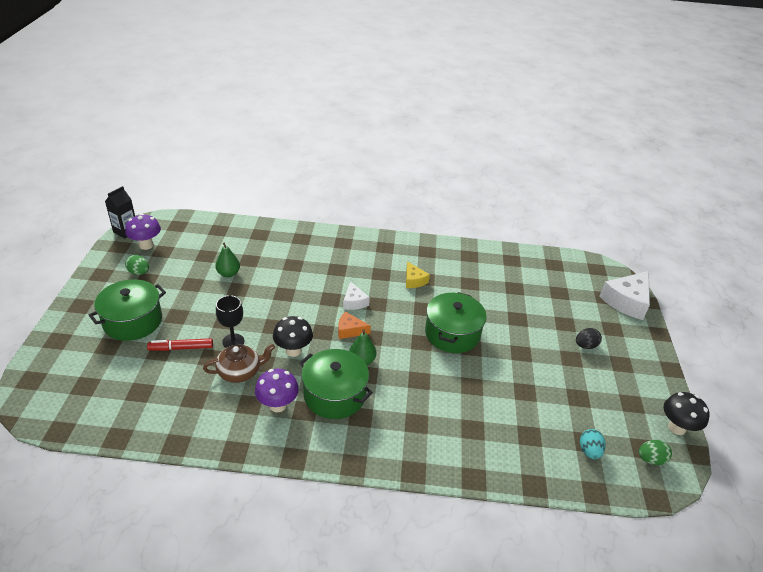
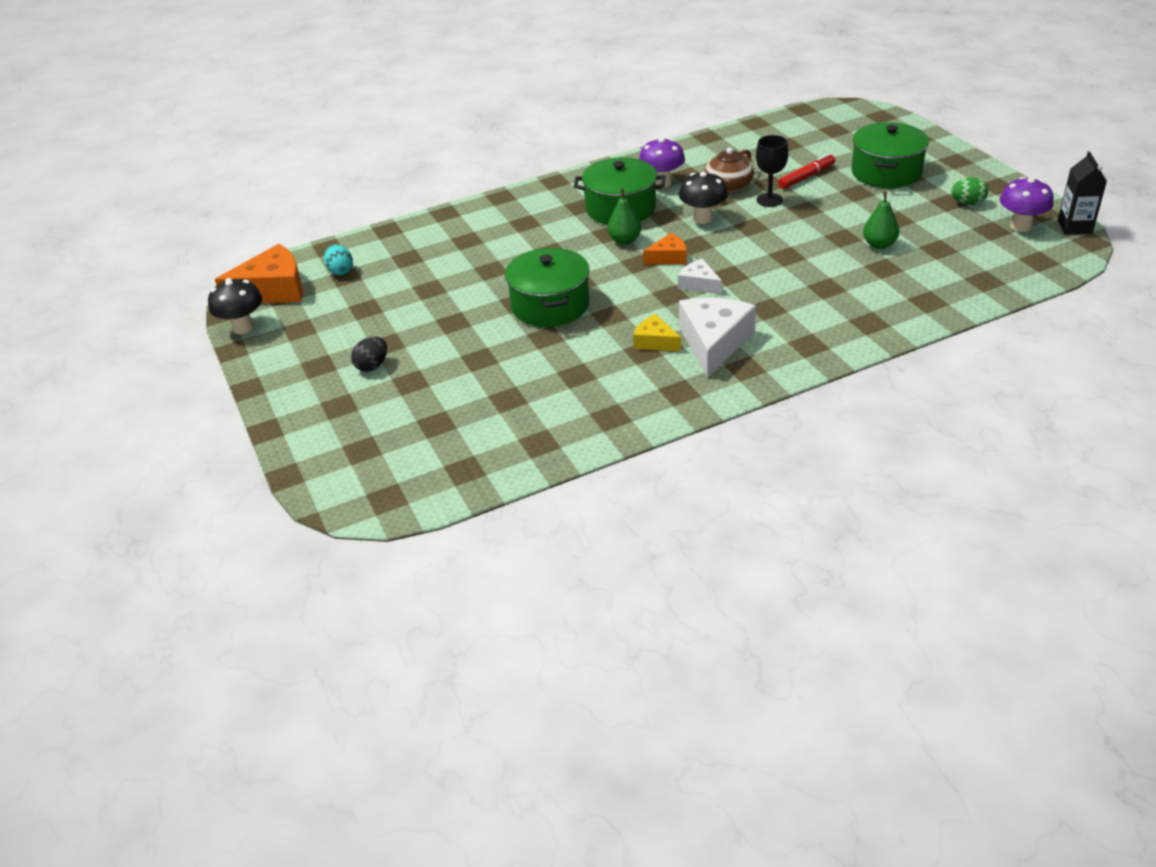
camera: 155 degrees right, 0 degrees up
white cheese [599,271,650,320] -> white cheese moved to [679,298,756,377]
green egg [639,440,672,465] -> orange cheese [215,244,303,303]

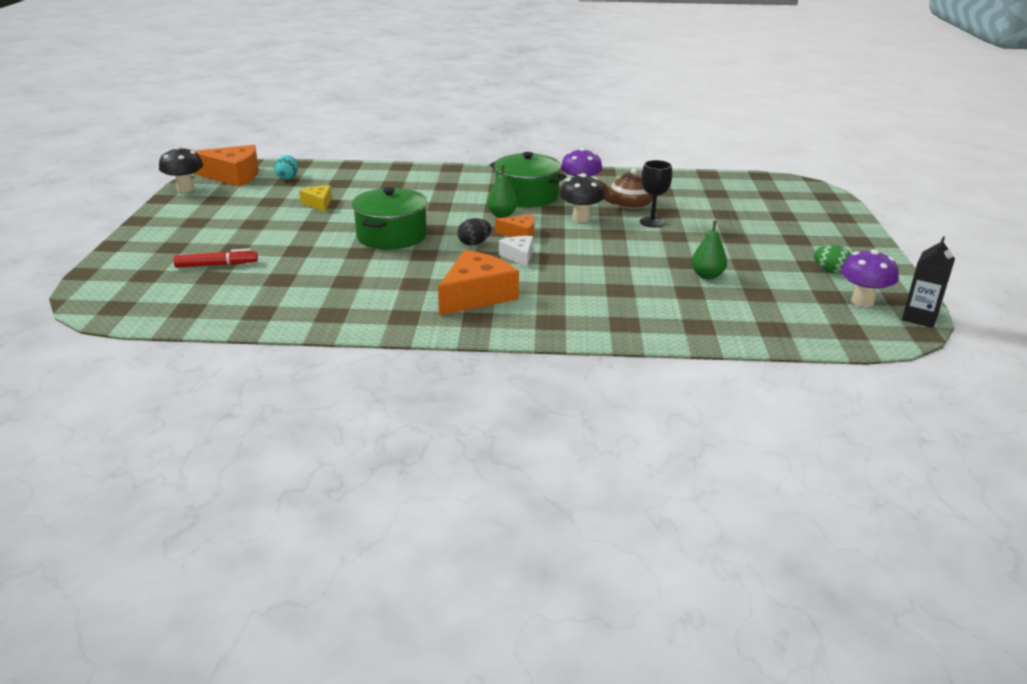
camera: 25 degrees right, 10 degrees down
black egg [351,337,387,372] -> black egg moved to [458,218,491,246]
yellow cheese [633,314,681,351] -> yellow cheese moved to [299,185,332,212]
white cheese [679,298,756,377] -> orange cheese [438,250,519,315]
red marker [778,153,835,189] -> red marker moved to [173,248,258,268]
green pot [851,122,929,188] -> none

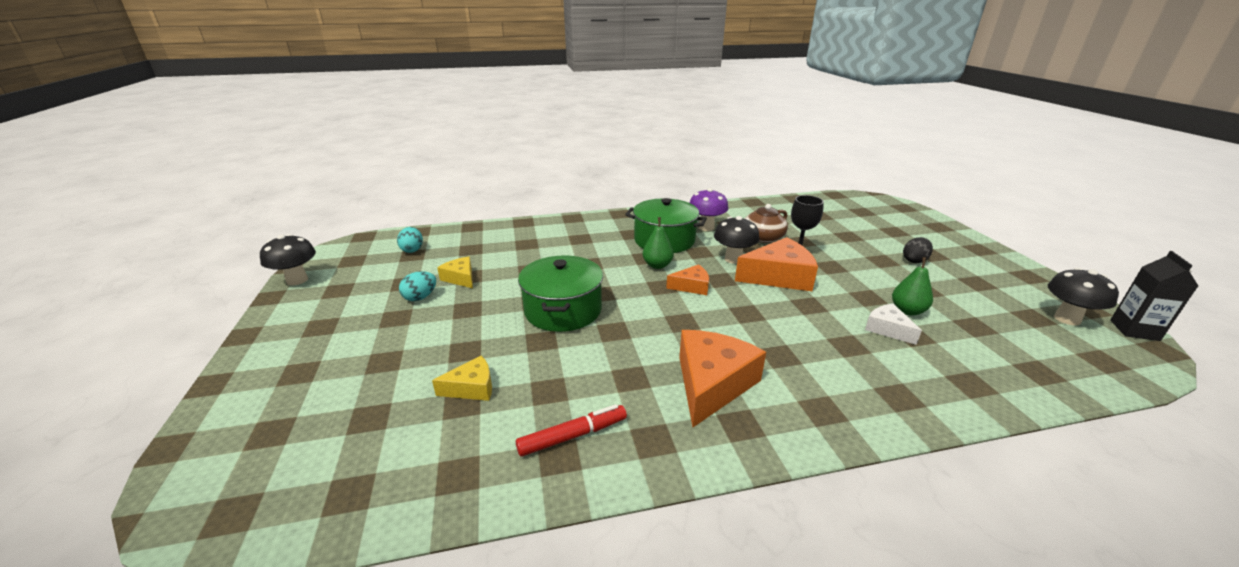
camera: 15 degrees left, 0 degrees up
red marker [173,248,258,268] -> red marker moved to [516,404,627,456]
orange cheese [194,145,259,187] -> orange cheese moved to [735,237,818,291]
black egg [458,218,491,246] -> black egg moved to [903,237,933,263]
white cheese [499,236,533,268] -> white cheese moved to [865,304,922,345]
green egg [814,245,851,274] -> none
purple mushroom [841,249,898,307] -> black mushroom [1048,268,1119,326]
none -> turquoise egg [399,271,436,301]
none -> yellow cheese [432,356,492,401]

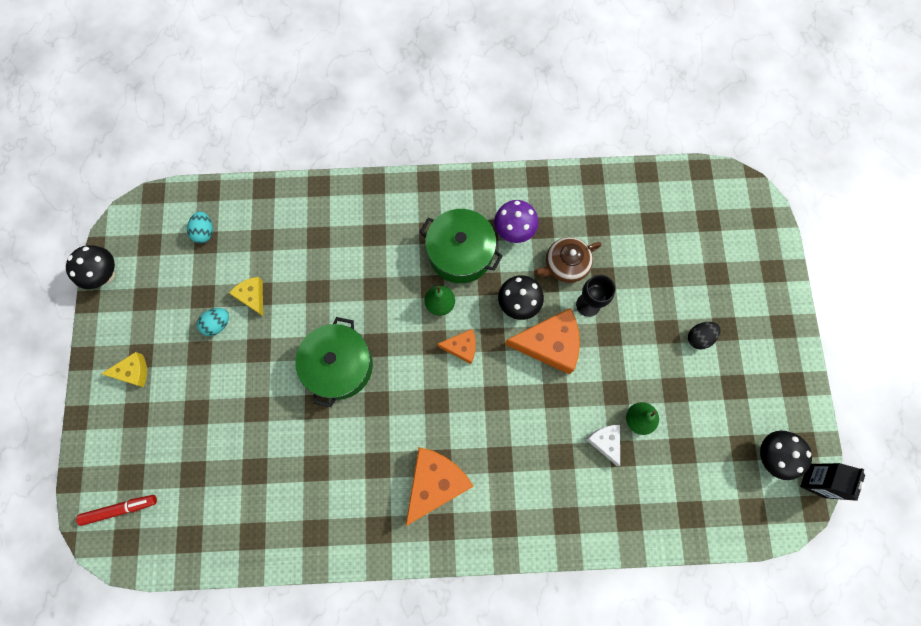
camera: 10 degrees right, 45 degrees up
yellow cheese [432,356,492,401] -> yellow cheese moved to [101,352,147,387]
red marker [516,404,627,456] -> red marker moved to [76,495,157,526]

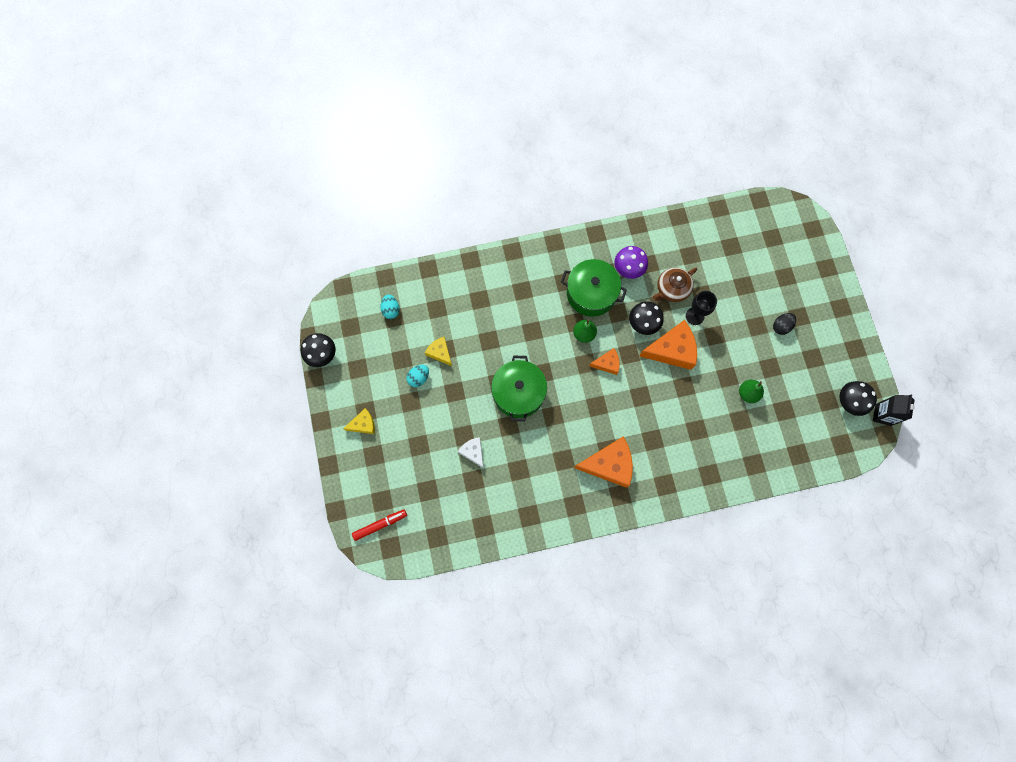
camera: 10 degrees left, 0 degrees up
orange cheese [406,447,474,526] -> orange cheese turned 60 degrees clockwise [574,436,633,488]
white cheese [586,425,620,466] -> white cheese moved to [458,437,483,468]

